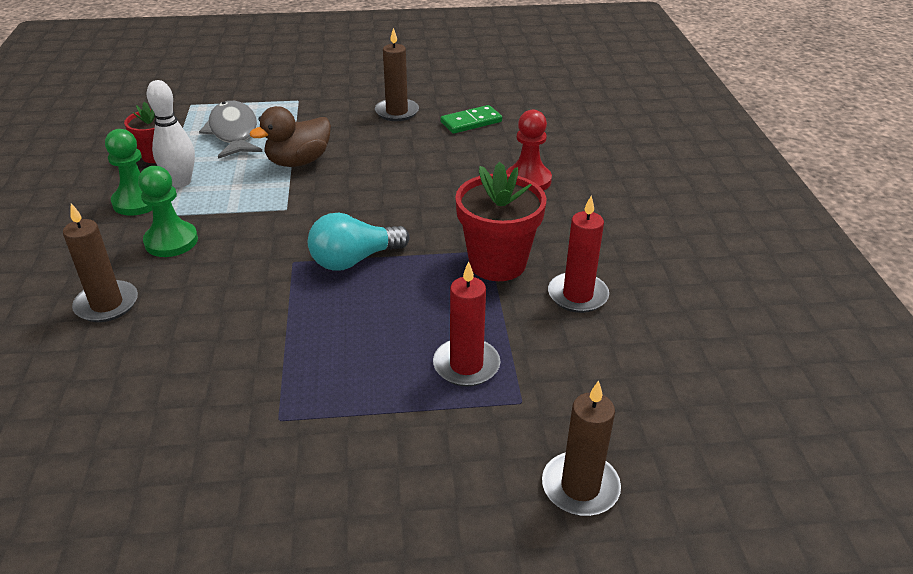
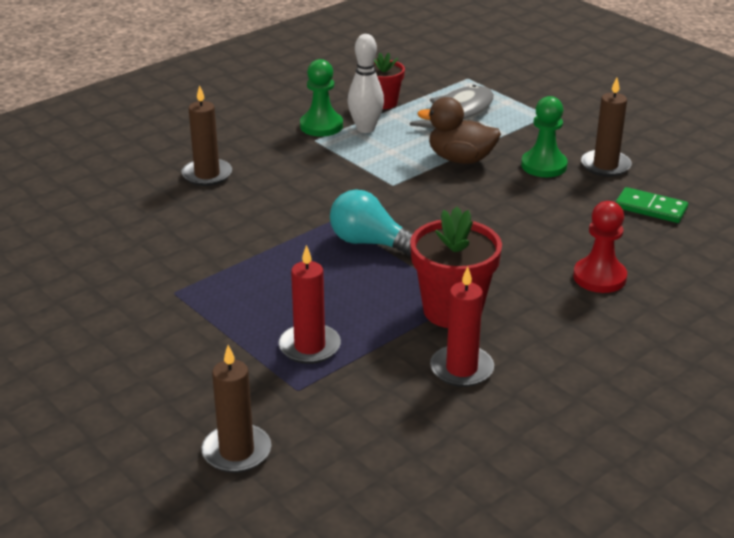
camera: 55 degrees right, 5 degrees down
green pawn [138,166,198,257] -> green pawn moved to [521,96,568,177]

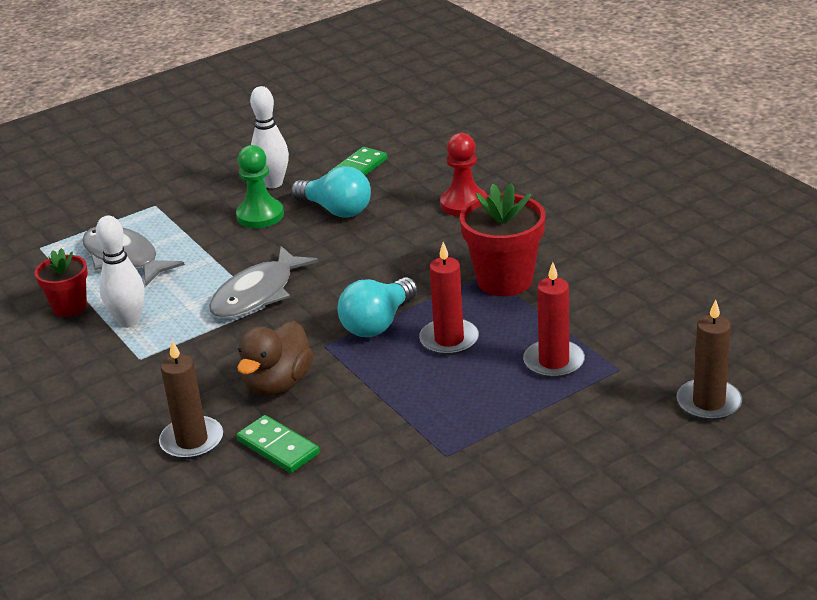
camera: 80 degrees left, 0 degrees up
green pawn [300,59,343,137] -> none
brown duck [417,97,501,164] -> brown duck moved to [237,321,314,396]
red candle [430,266,494,387] -> red candle moved to [419,242,479,355]
brown candle [581,78,632,177] -> white bowling pin [250,86,289,188]
none -> grey fish [209,246,319,319]
none -> green domino [237,415,320,473]
none -> turquoise light bulb [291,166,371,217]

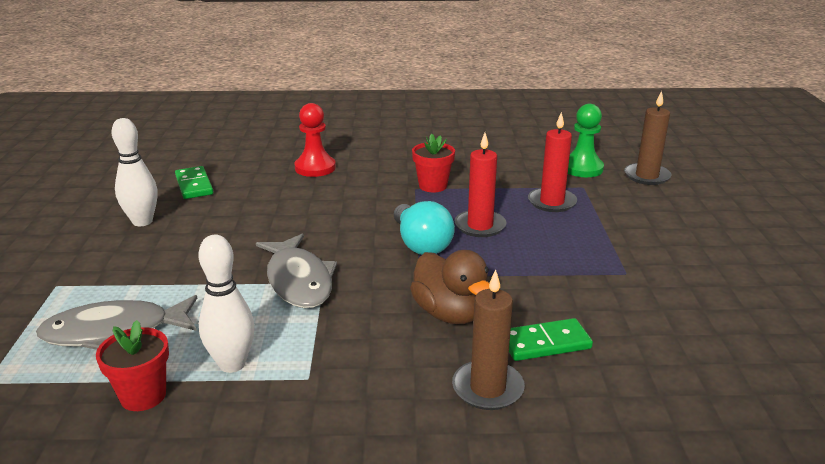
camera: 60 degrees left, 5 degrees down
green pawn [236,145,284,228] -> green pawn moved to [568,104,604,177]
turquoise light bulb [291,166,371,217] -> none
red flower pot [460,183,545,296] -> red flower pot [412,134,455,192], size x0.61

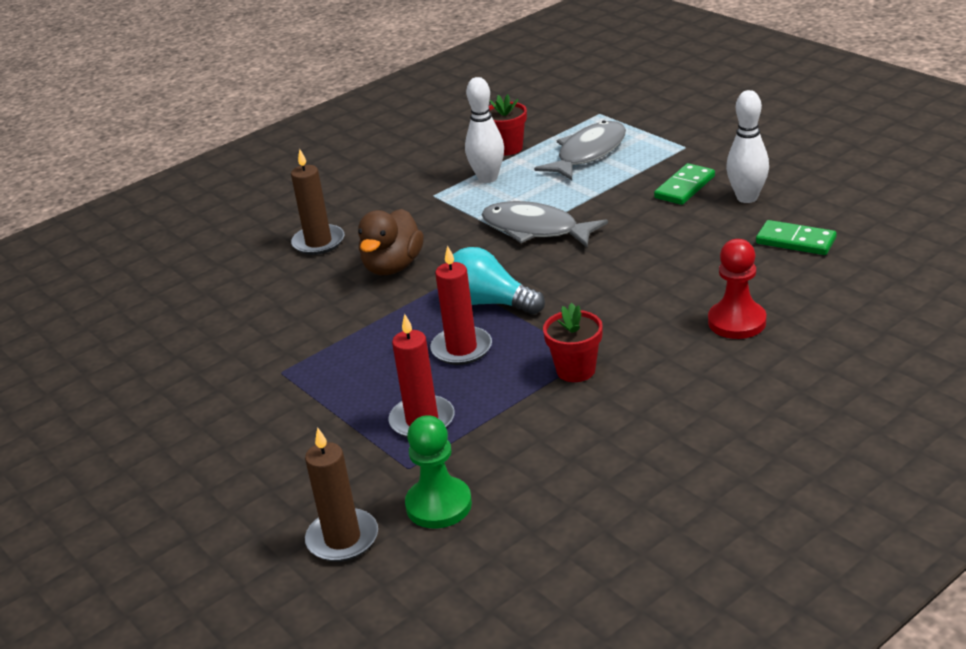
camera: 145 degrees right, 5 degrees up
brown duck [410,250,490,324] -> brown duck turned 90 degrees counterclockwise [358,209,424,275]
green domino [509,318,593,361] -> green domino moved to [654,163,715,205]

